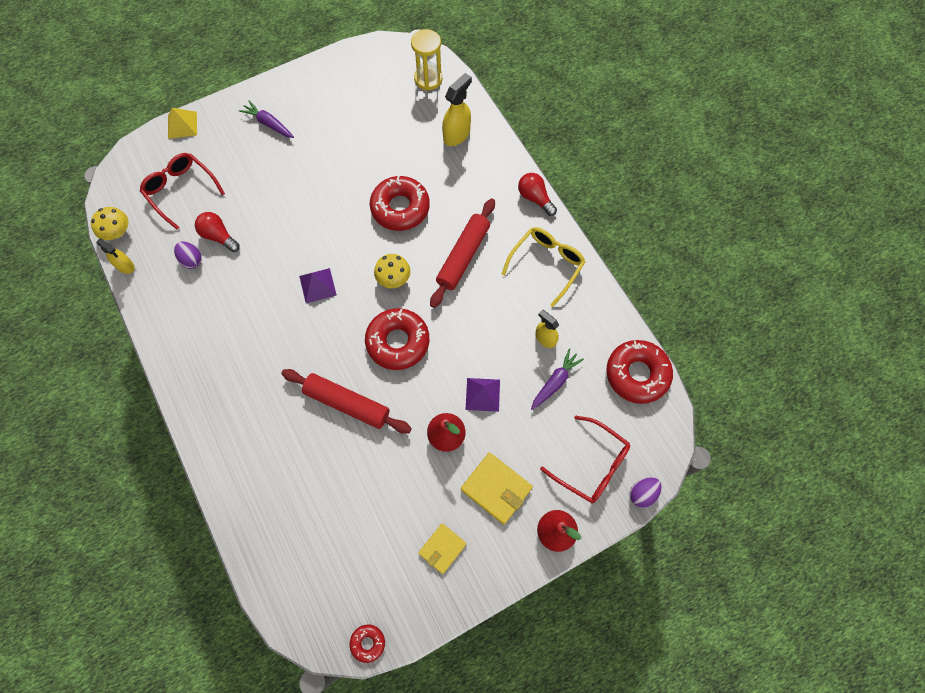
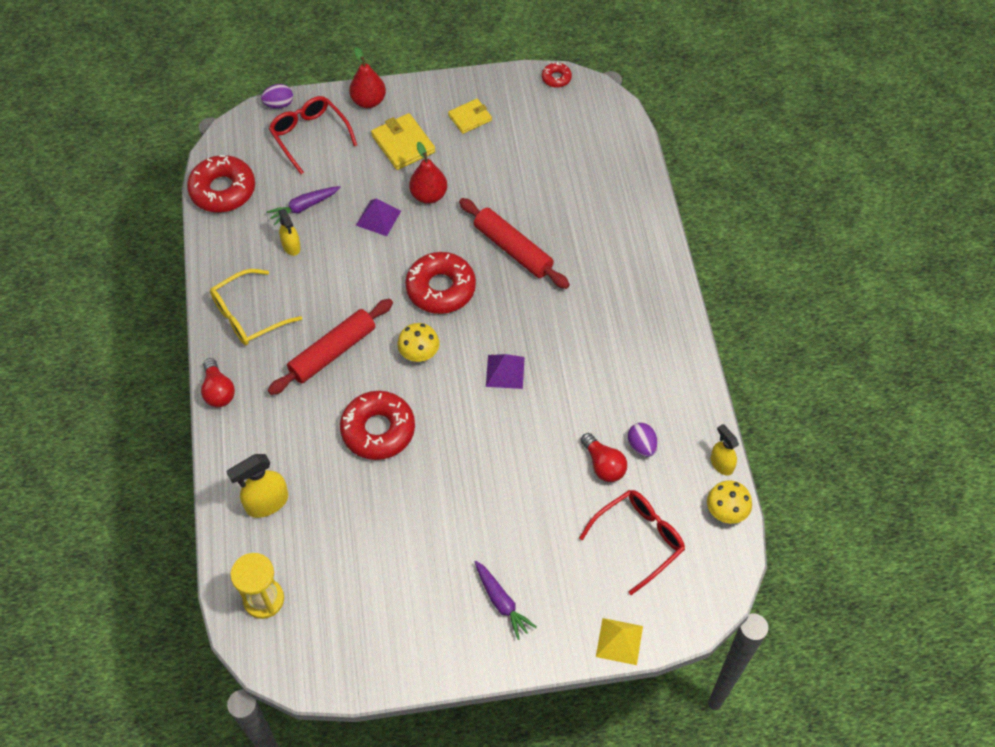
camera: 160 degrees left, 10 degrees down
red glasses [140,153,225,230] -> red glasses turned 105 degrees counterclockwise [579,490,685,595]

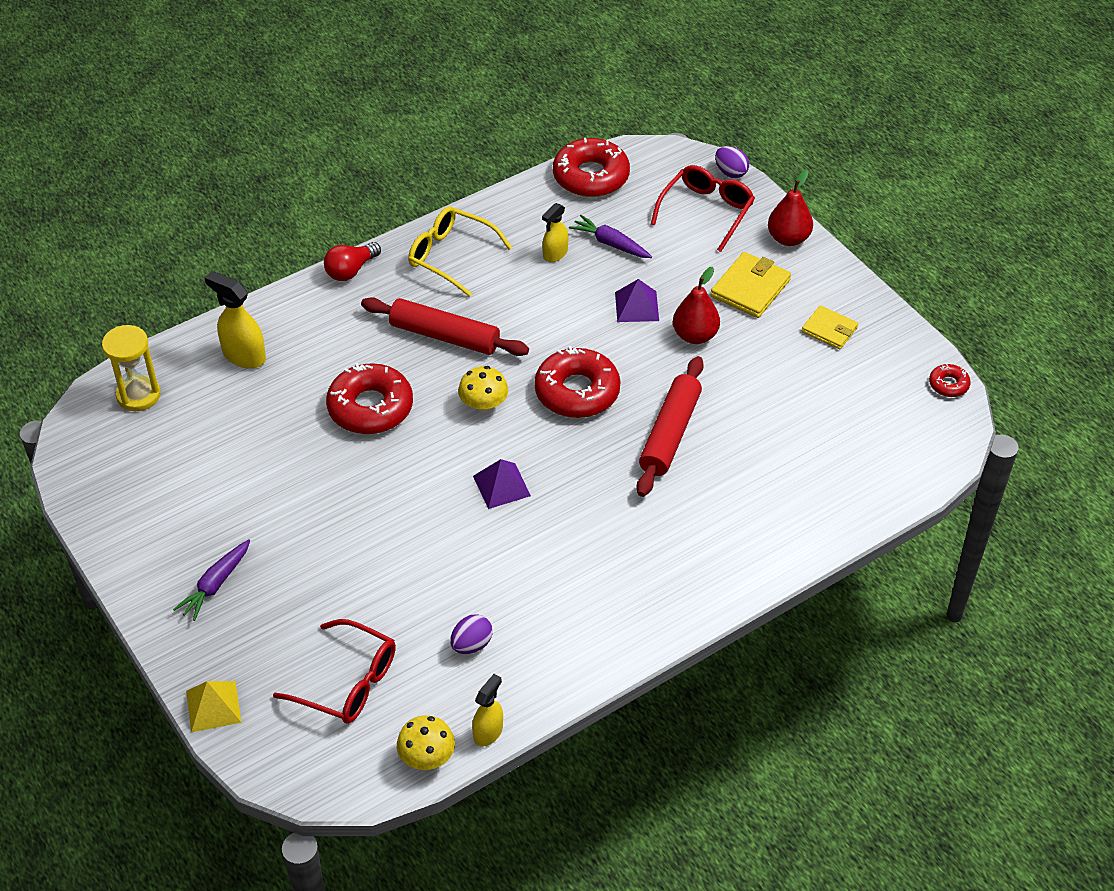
camera: 65 degrees right, 10 degrees down
red light bulb [581,433,627,482] -> none

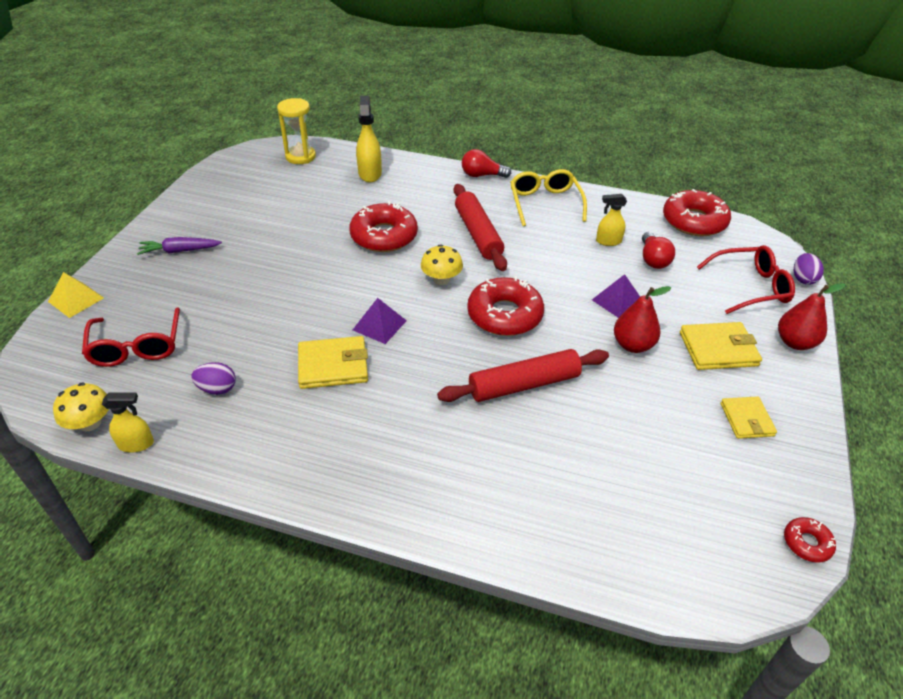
camera: 50 degrees right, 5 degrees down
purple carrot [569,215,652,258] -> red light bulb [642,232,675,269]
none -> yellow wallet [298,336,368,389]

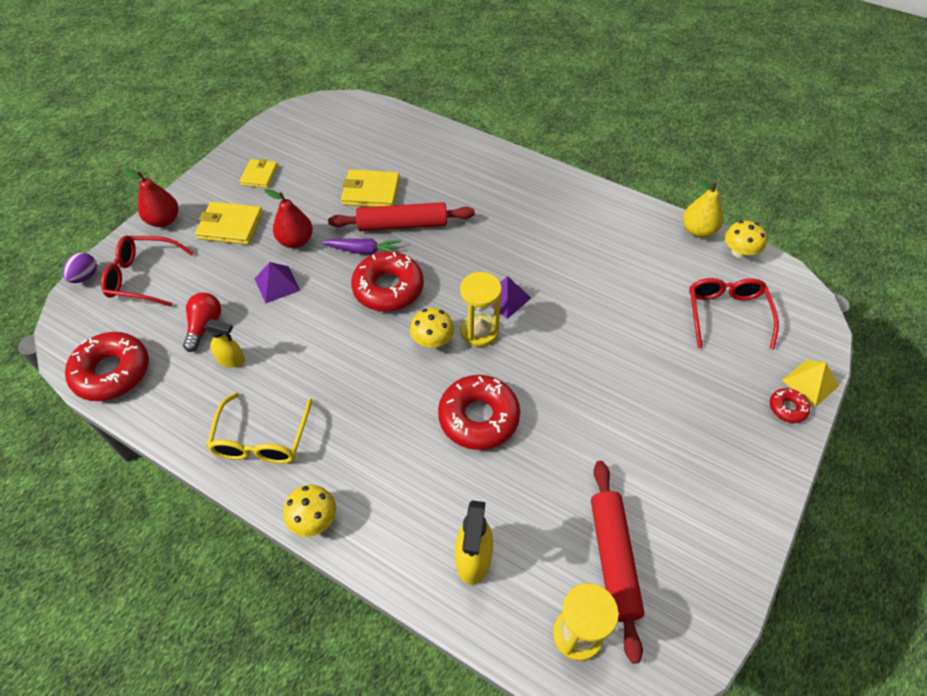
camera: 165 degrees left, 10 degrees up
yellow spray bottle [102,393,154,453] -> yellow pear [683,179,723,238]
purple carrot [137,237,222,255] -> purple carrot moved to [321,239,401,255]
purple egg [191,362,236,395] -> none
yellow wallet [298,336,368,389] -> yellow wallet moved to [341,169,400,207]
red rolling pin [454,184,507,271] -> red rolling pin moved to [591,461,644,664]
red light bulb [462,149,511,178] -> yellow mushroom [283,485,336,537]
red donut [784,517,836,563] -> red donut moved to [770,388,810,423]
none -> yellow hourglass [460,272,502,347]

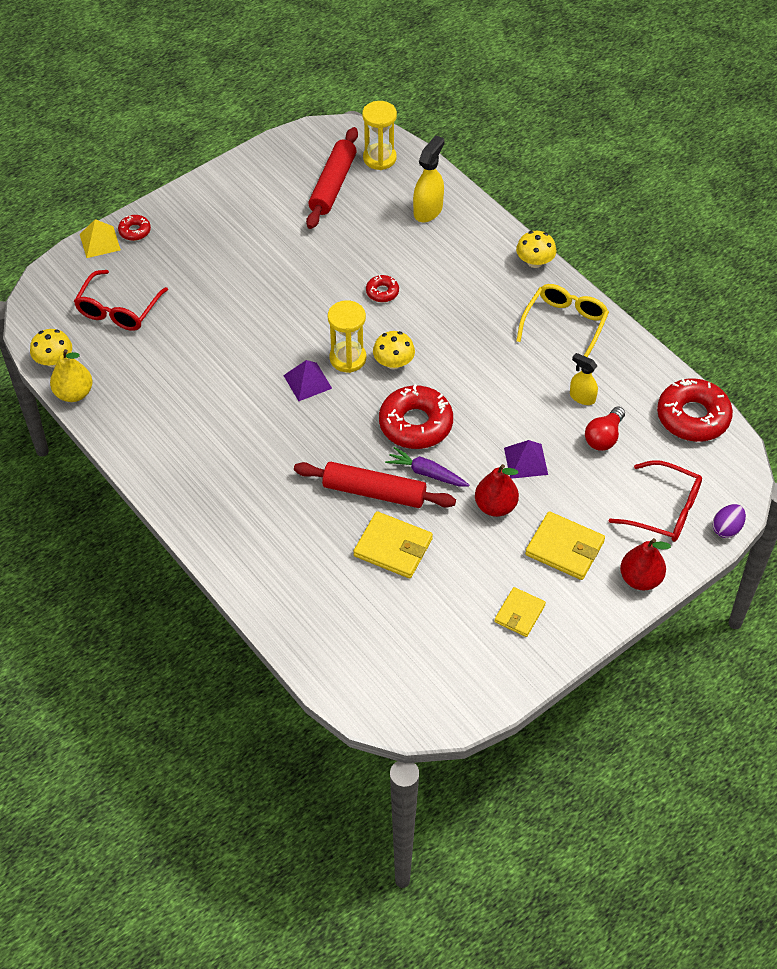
camera: 160 degrees left, 0 degrees up
red donut [438,375,520,450] -> red donut [366,274,399,302], size x0.48

